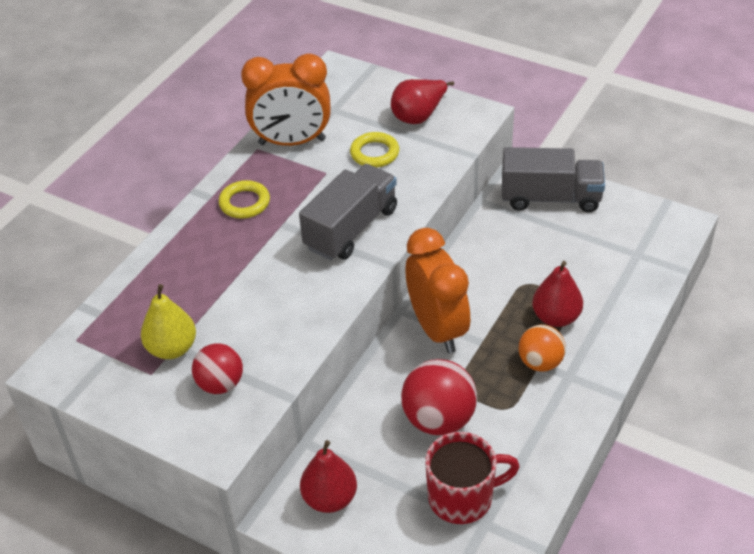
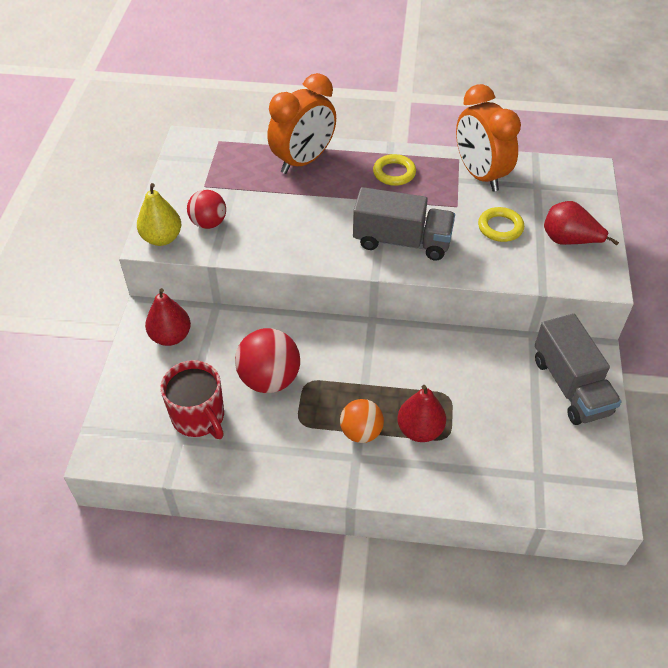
camera: 65 degrees right, 5 degrees up
yellow pear [141,284,196,359] -> yellow pear moved to [137,183,181,246]
orange clock [406,228,470,353] -> orange clock moved to [267,73,336,174]

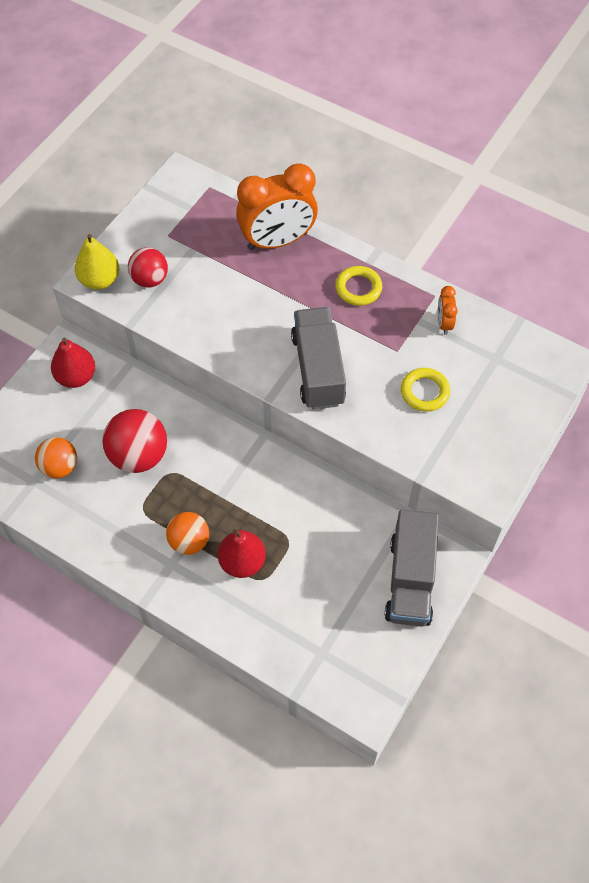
camera: 25 degrees right, 10 degrees up
red mug [160,360,224,439] -> orange ball [35,437,77,478]
grey truck [353,187,455,260] -> grey truck turned 135 degrees counterclockwise [291,307,346,409]
orange clock [456,84,521,192] -> orange clock [438,286,458,335], size x0.44
red pear [544,201,619,246] -> none

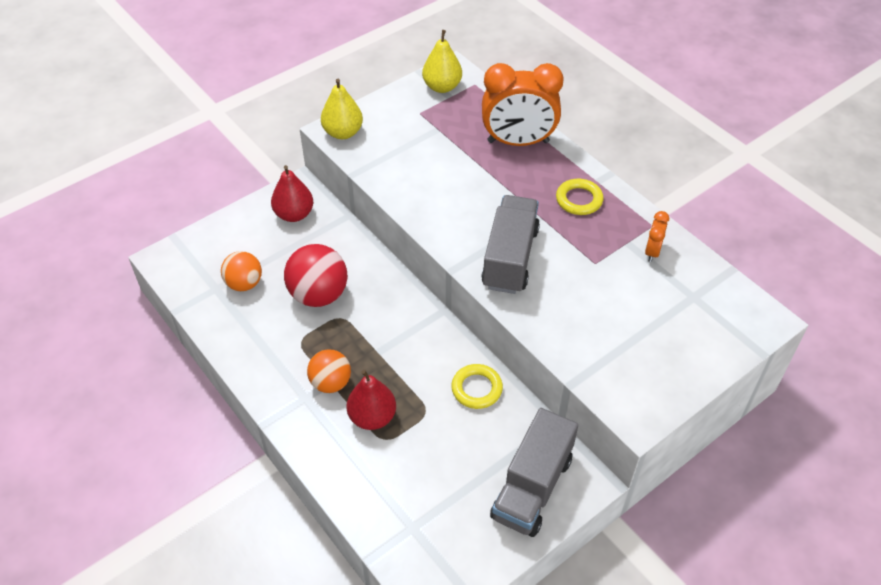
camera: 20 degrees right, 10 degrees down
red ball [128,247,168,288] -> none
yellow ring [401,368,450,412] -> yellow ring moved to [451,364,503,409]
none -> yellow pear [422,30,462,93]

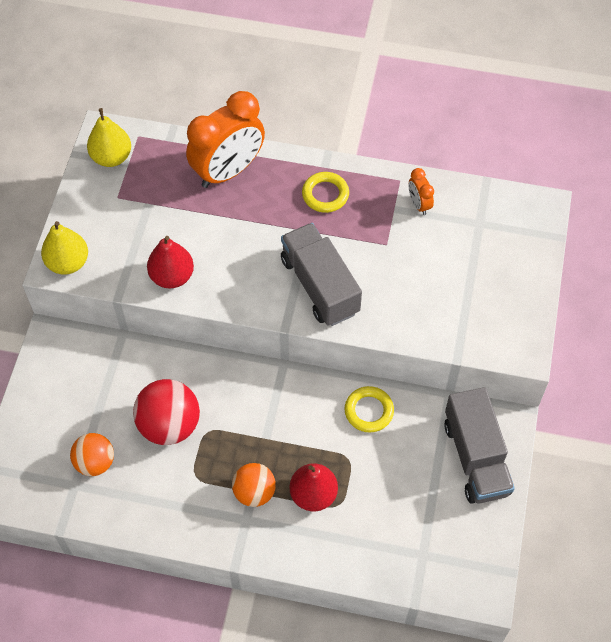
camera: 40 degrees left, 10 degrees up
red pear [271,165,313,222] -> red pear moved to [147,236,194,288]

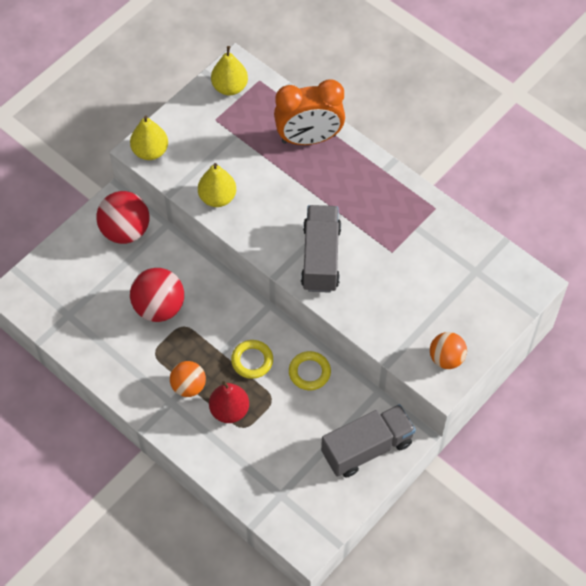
camera: 30 degrees right, 0 degrees up
orange ball [70,433,114,476] -> orange ball moved to [430,332,467,369]
red pear [147,236,194,288] -> yellow pear [198,163,236,207]
yellow ring [302,172,349,213] -> yellow ring moved to [231,340,273,379]
orange clock [409,168,434,215] -> none
grey truck [444,387,515,504] -> grey truck turned 135 degrees counterclockwise [321,404,416,478]
none -> red ball [96,191,149,244]

